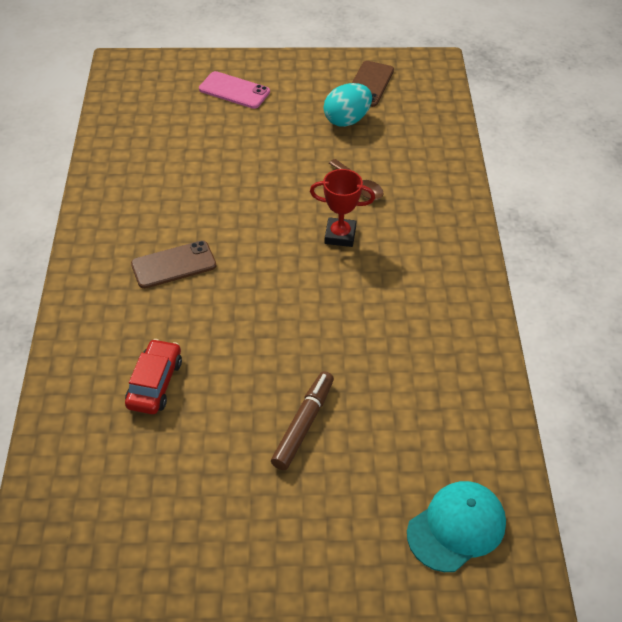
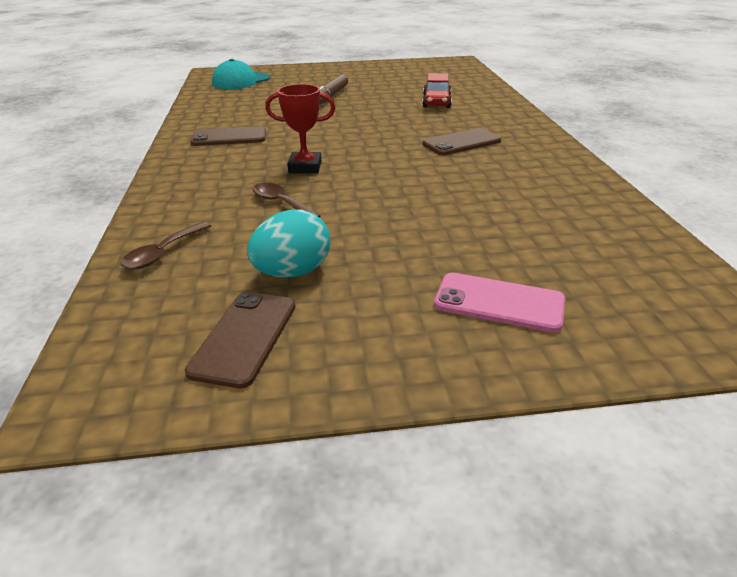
camera: 175 degrees right, 15 degrees down
none -> brown spoon [120,222,211,270]
none -> brown phone [190,126,266,146]

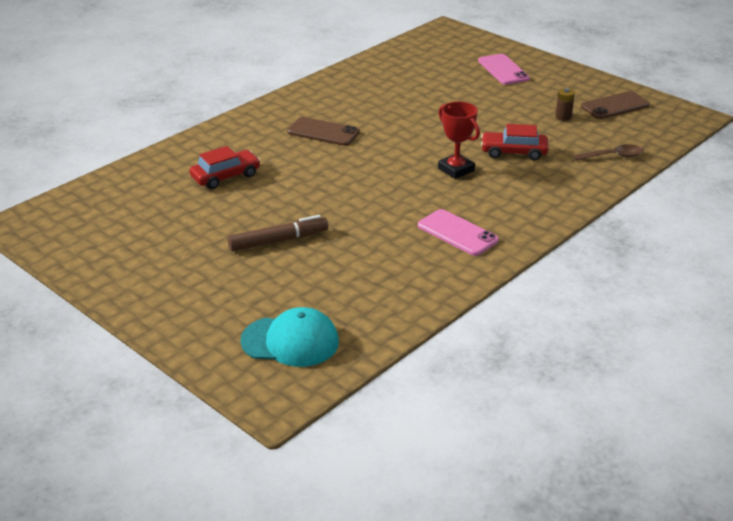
camera: 130 degrees left, 0 degrees up
brown phone [190,126,266,146] -> pink phone [418,209,499,256]
turquoise egg [247,209,331,277] -> brown battery [555,88,575,121]
brown spoon [253,183,321,218] -> red car [481,124,549,160]

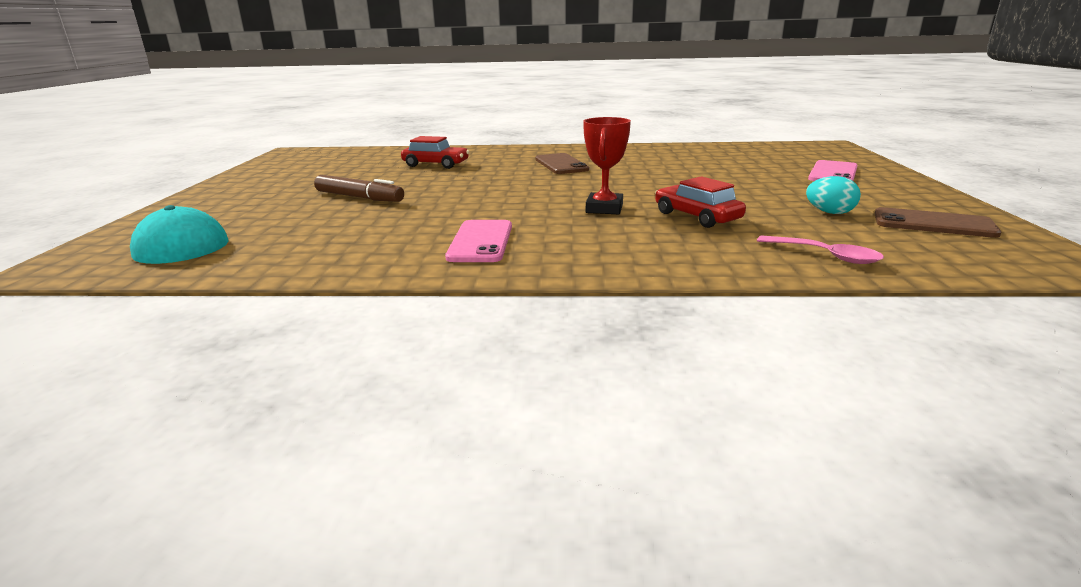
camera: 50 degrees right, 10 degrees down
brown battery [555,88,575,121] -> turquoise egg [806,176,861,214]
brown spoon [573,144,644,161] -> pink spoon [757,236,884,264]

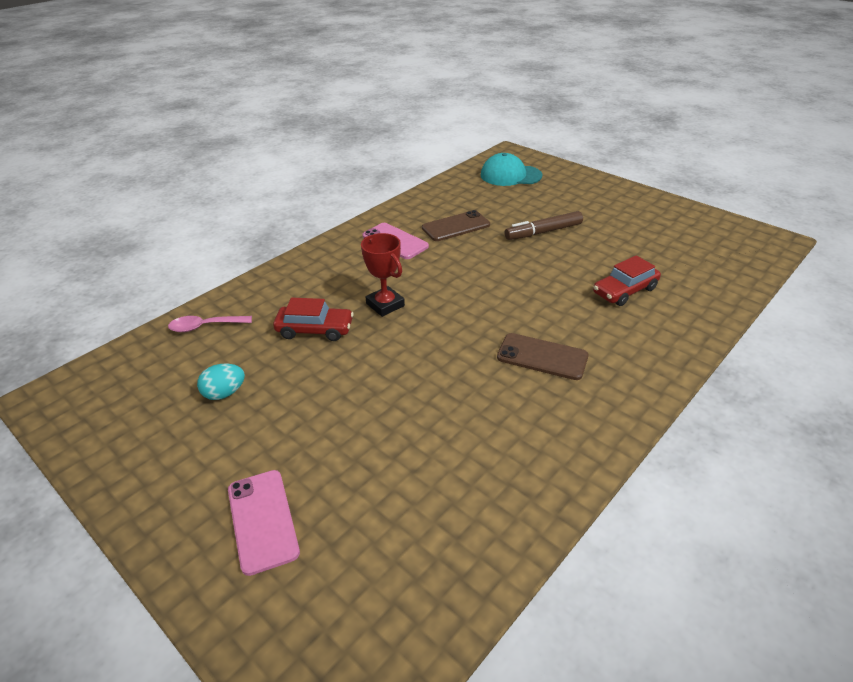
camera: 130 degrees right, 15 degrees up
brown phone [874,207,1002,238] -> brown phone moved to [422,210,490,241]

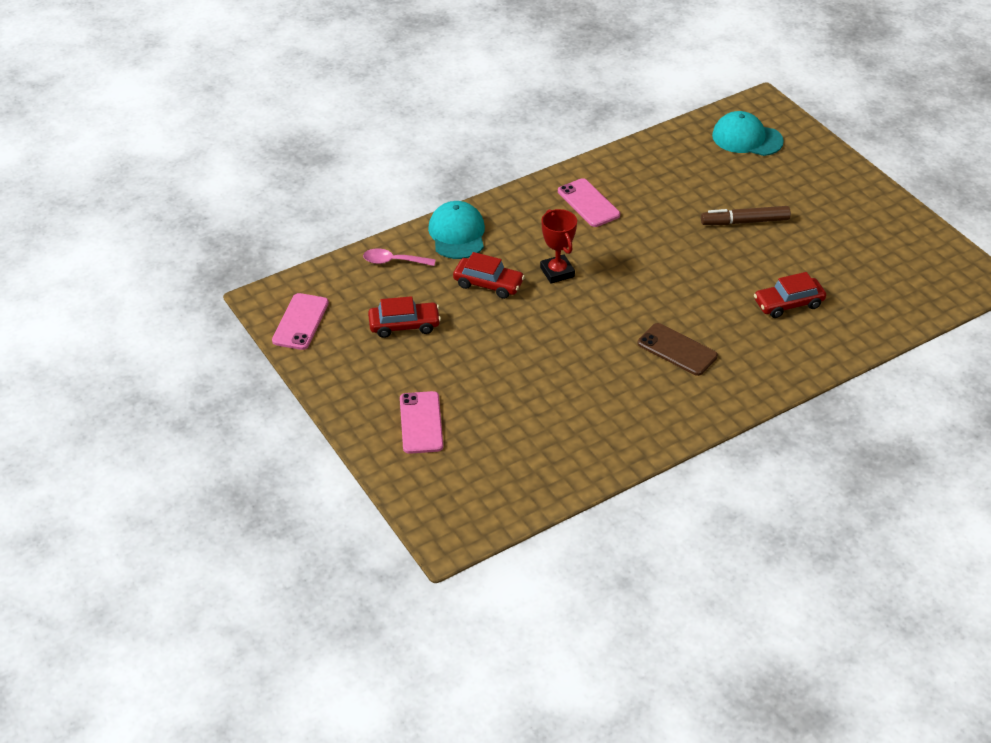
camera: 15 degrees right, 5 degrees up
turquoise egg [197,364,245,400] -> red car [368,296,441,338]
brown phone [422,210,490,241] -> none
none -> pink phone [272,293,329,350]
none -> turquoise cap [428,201,485,259]

